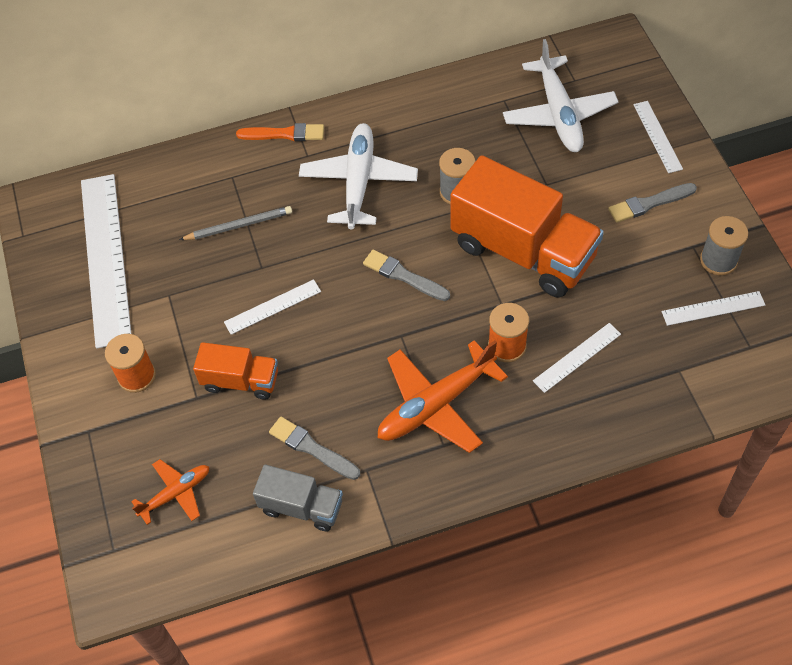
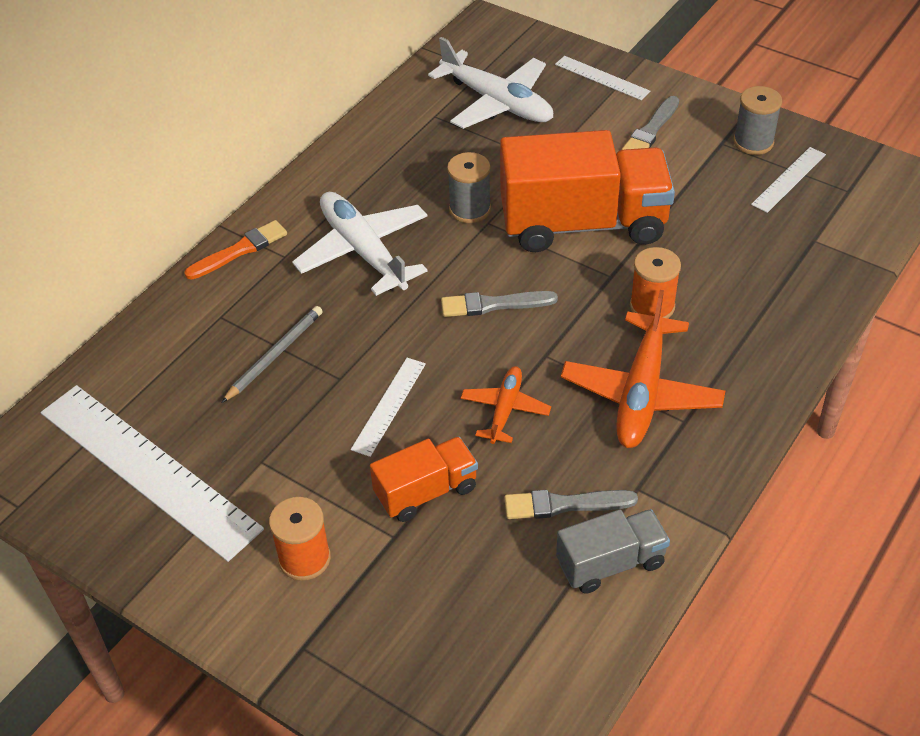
camera: 40 degrees left, 10 degrees down
orange plane [131,459,209,525] -> orange plane moved to [461,366,551,444]
white ruler [533,323,621,393] -> none

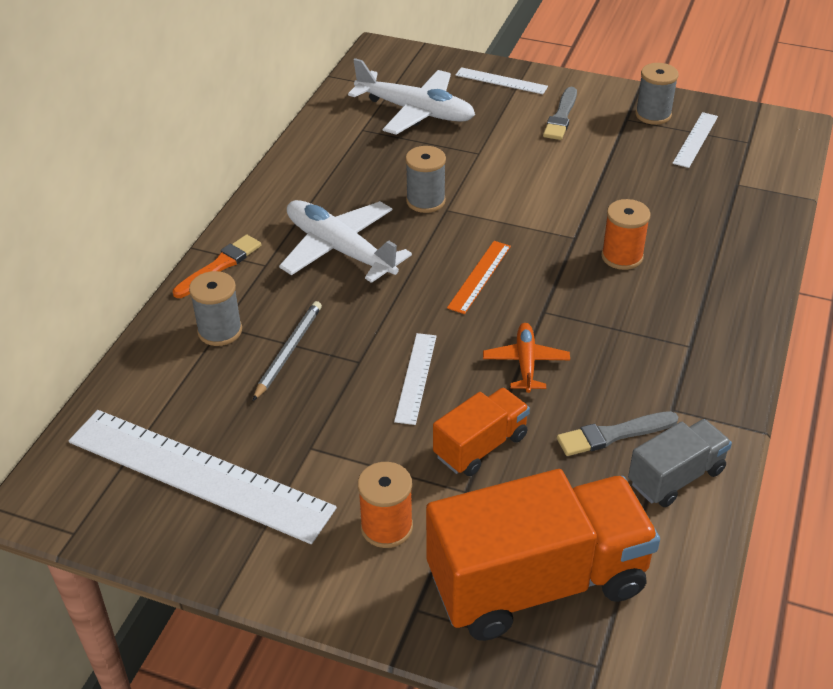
camera: 15 degrees left, 5 degrees down
grey brush [441,291,558,317] -> orange ruler [447,241,511,314]
orange truck [500,130,675,252] -> orange truck moved to [426,469,660,641]
orange plane [561,290,725,448] -> none
none -> grey spool [189,271,242,346]

